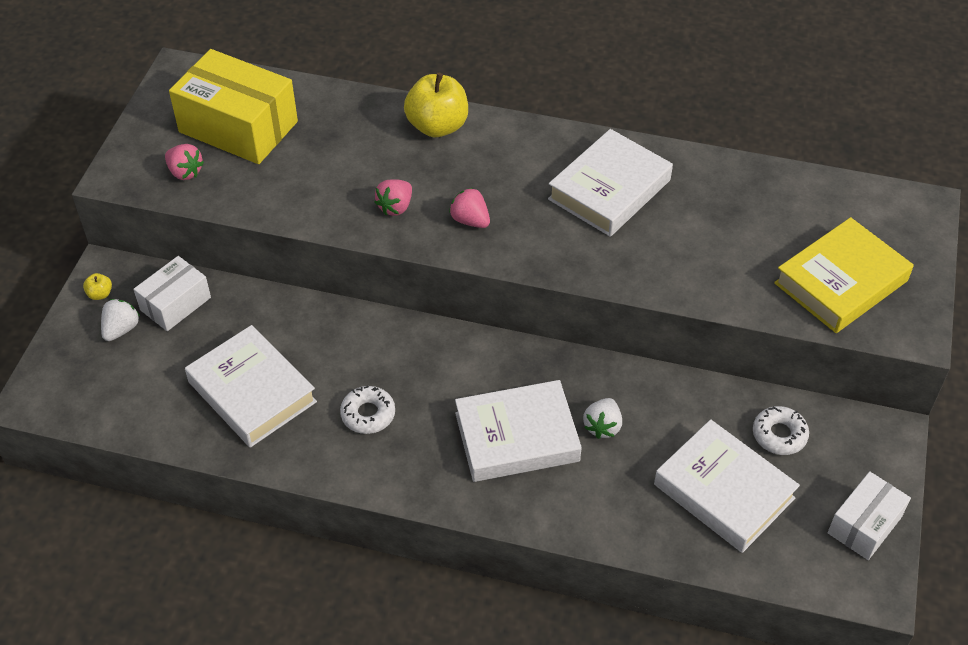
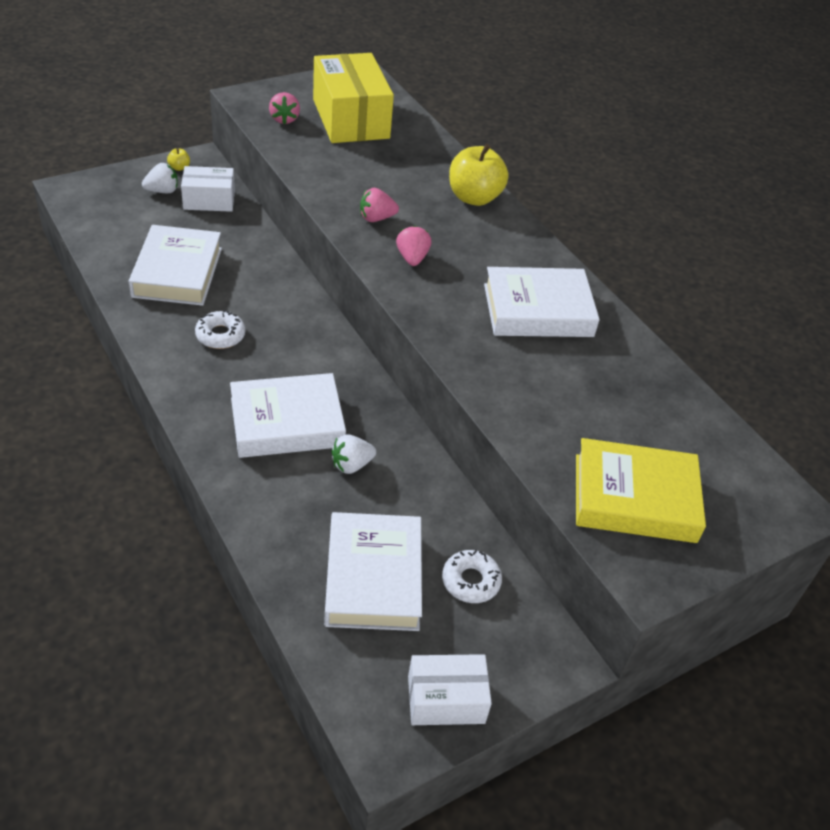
camera: 40 degrees right, 5 degrees down
white book [455,380,582,482] -> white book turned 45 degrees counterclockwise [230,373,346,458]

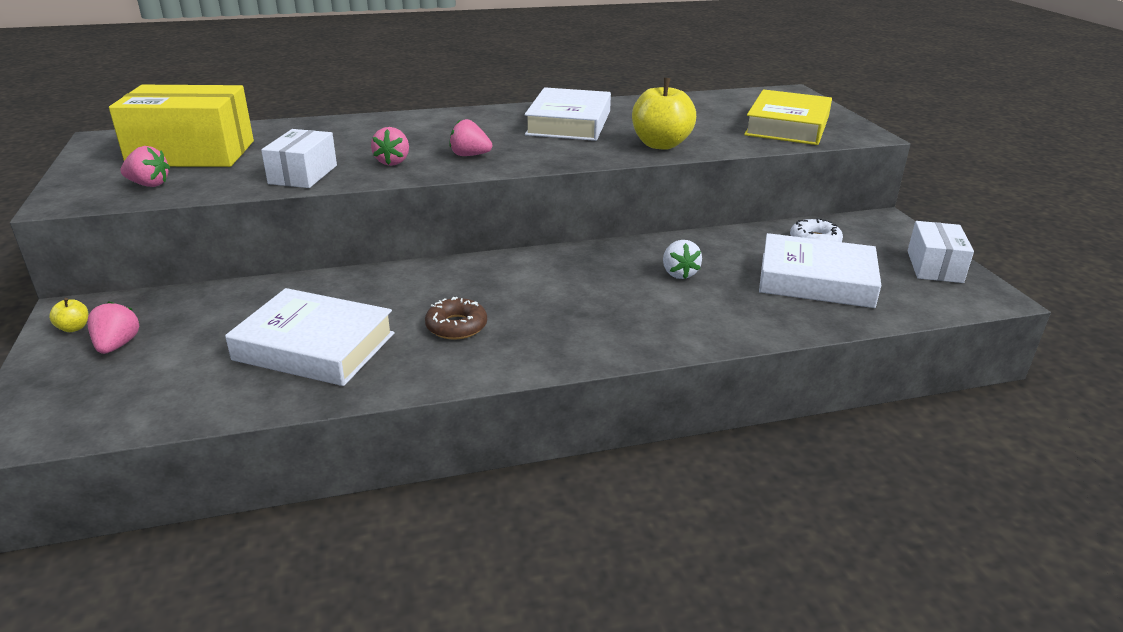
camera: 70 degrees left, 15 degrees down
white strawberry [142,163,178,193] -> pink strawberry [87,301,139,354]
white box [181,166,235,212] -> white box moved to [261,129,337,188]
white donut [195,310,245,349] -> brown donut [425,297,487,339]
white book [230,373,346,458] -> none
yellow apple [449,144,509,206] -> yellow apple moved to [632,78,696,150]

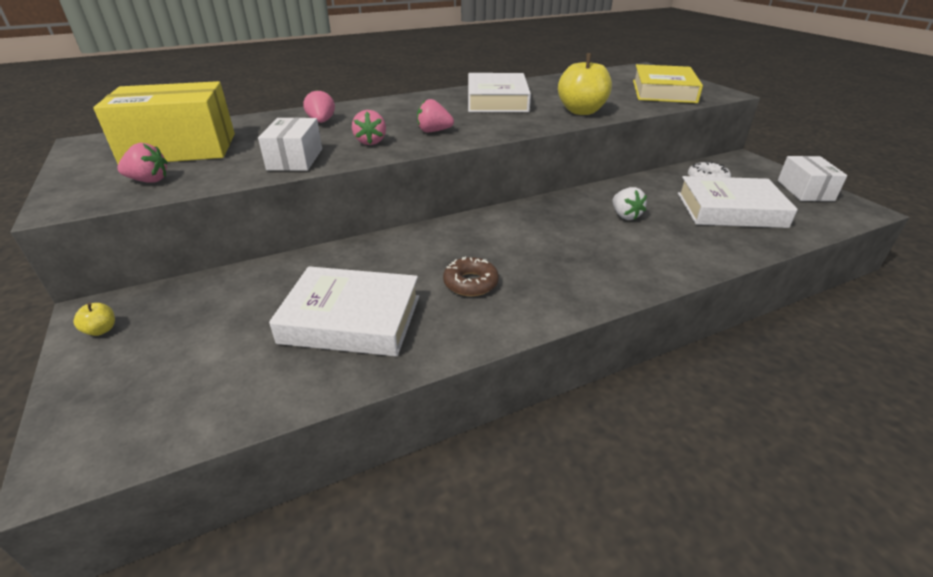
camera: 10 degrees left, 5 degrees up
pink strawberry [87,301,139,354] -> pink strawberry moved to [303,89,335,123]

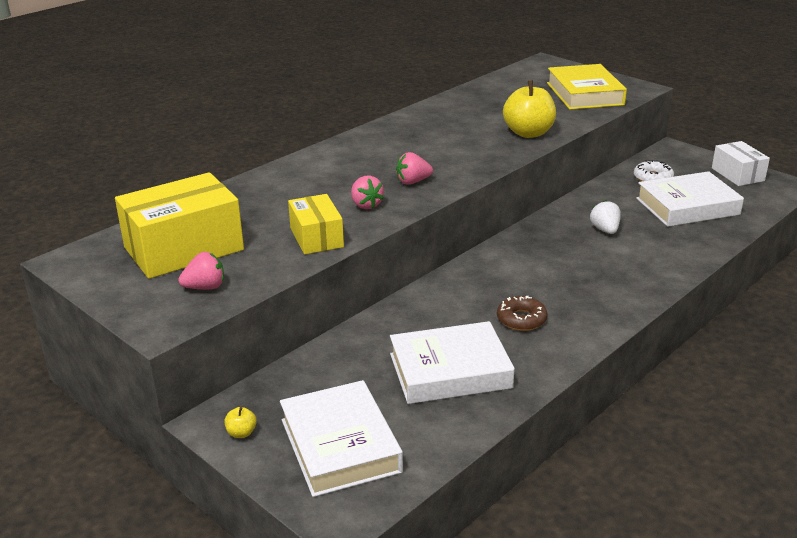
camera: 20 degrees left, 5 degrees down
white box [258,118,322,171] -> yellow box [288,194,344,254]
pink strawberry [303,89,335,123] -> none
white book [468,73,531,112] -> white book moved to [280,380,403,497]
white strawberry [613,187,647,220] -> white strawberry turned 150 degrees counterclockwise [590,200,621,234]

